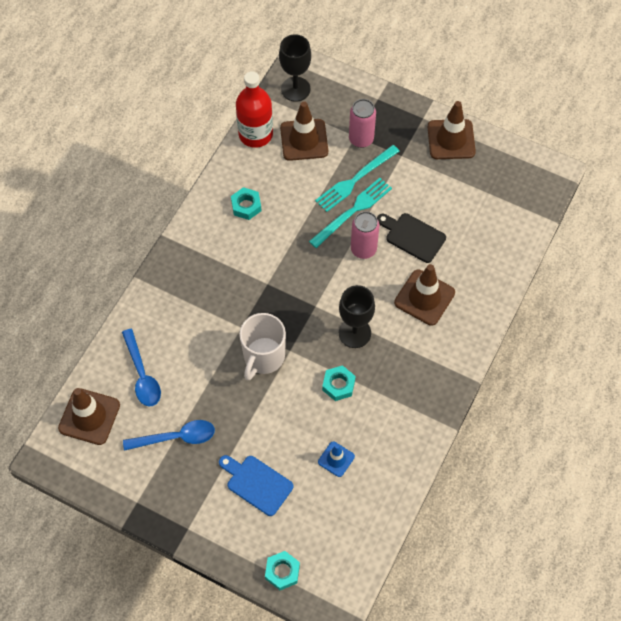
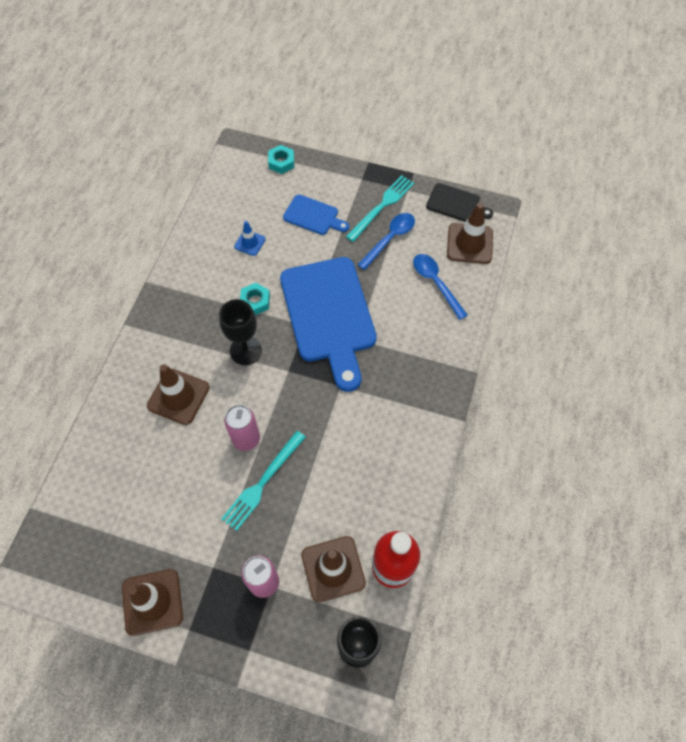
camera: 170 degrees right, 0 degrees up
blue spoon [123,420,215,451] -> blue spoon turned 150 degrees clockwise [357,213,415,270]
turquoise nut [231,187,261,220] -> none
white mug [239,313,286,380] -> blue cutting board [280,257,377,392]
turquoise fork [315,145,400,212] -> turquoise fork moved to [346,175,414,242]
black cutting board [377,213,446,263] -> black cutting board moved to [426,183,493,222]

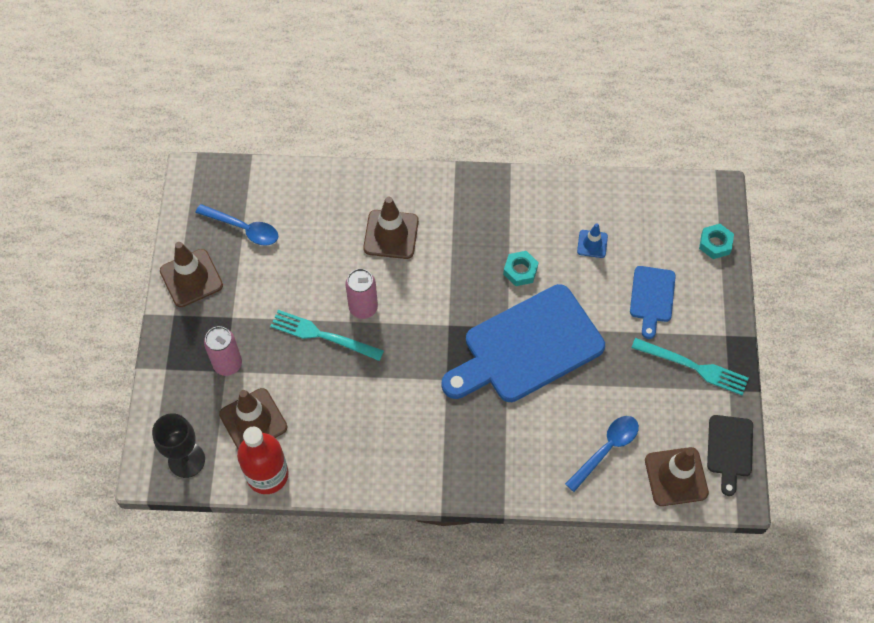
camera: 75 degrees right, 0 degrees up
black goblet [219,299,262,365] -> none
blue spoon [357,213,415,270] -> blue spoon moved to [196,204,278,246]

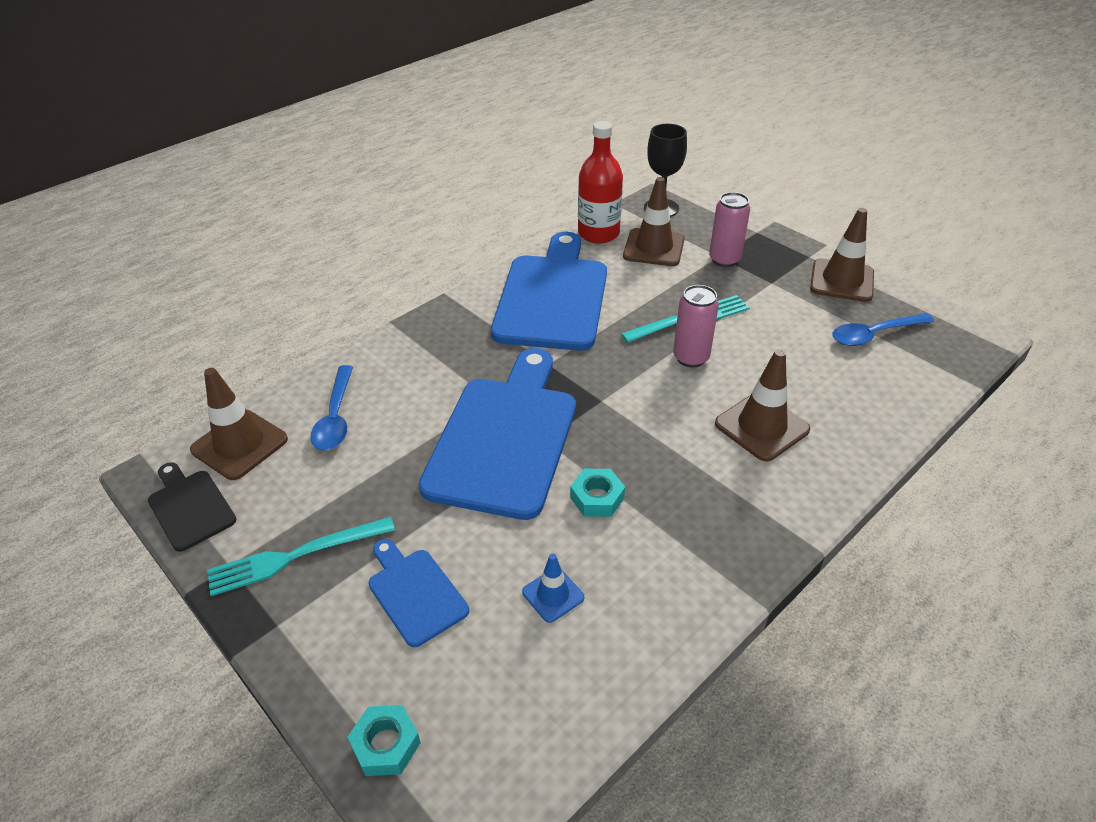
camera: 135 degrees right, 20 degrees down
none -> blue cutting board [491,232,607,351]

